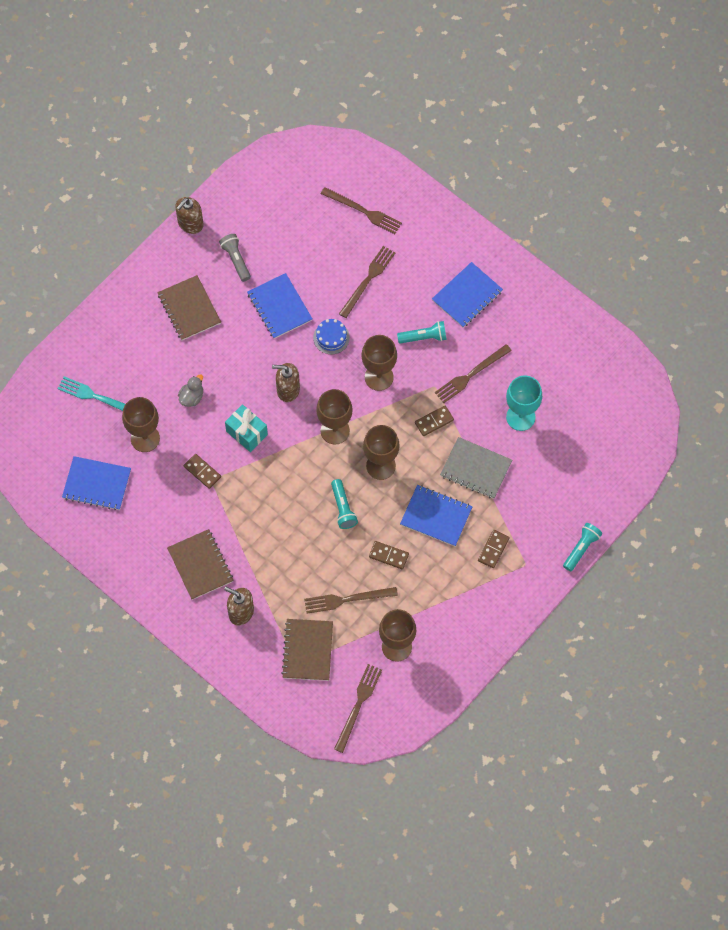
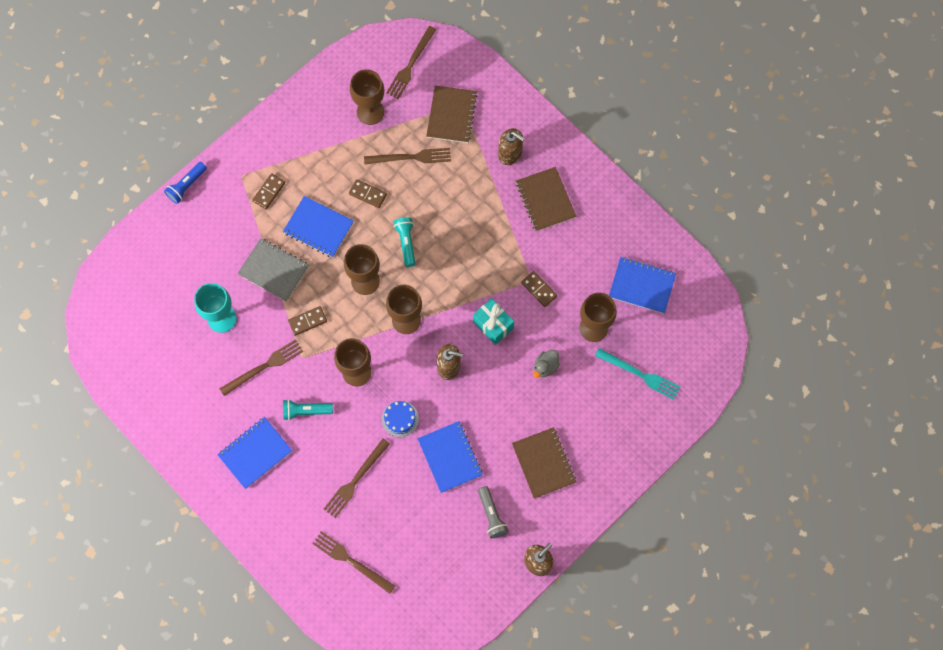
camera: 175 degrees left, 5 degrees up
turquoise flashlight [563,523,602,572] -> blue flashlight [164,162,207,204]

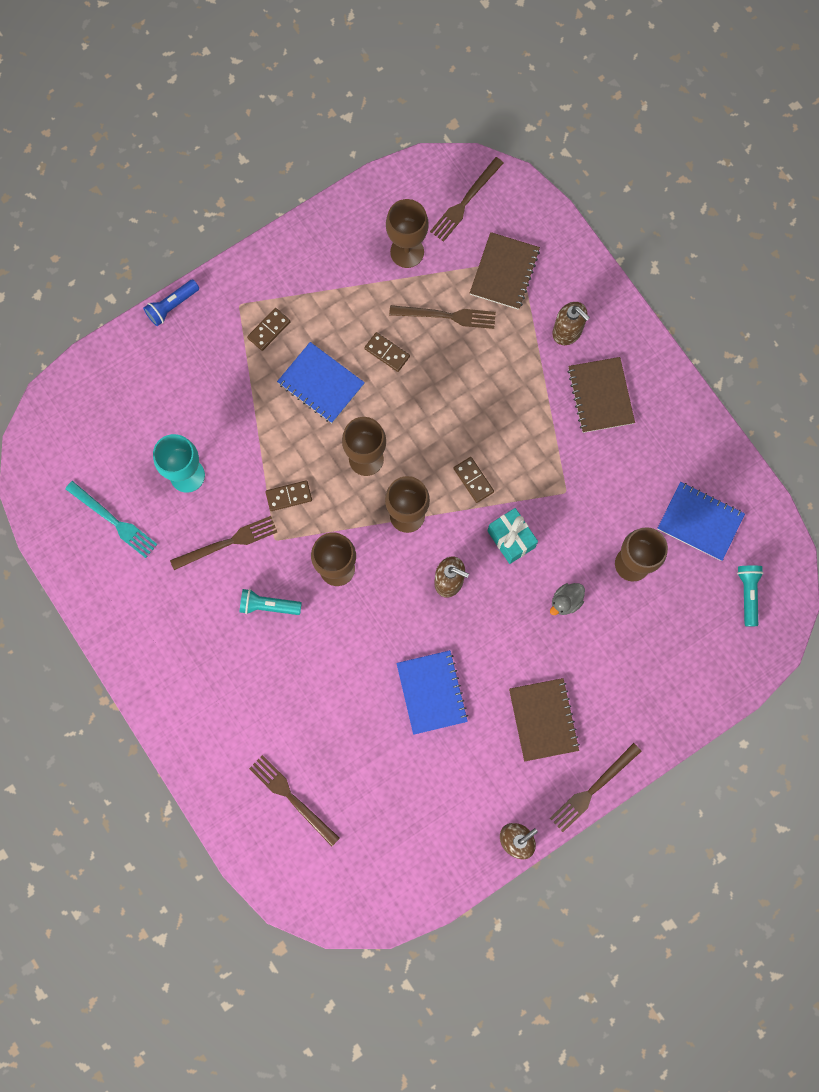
camera: 10 degrees right, 5 degrees up
blue notebook [217,417,293,489] -> none
grey notebook [237,238,309,302] -> none
brown fork [324,439,390,518] -> brown fork moved to [550,743,641,832]
blue cake [382,401,419,437] -> none
turquoise flashlight [393,217,415,267] -> turquoise flashlight moved to [737,566,764,626]
grey flashlight [478,486,509,538] -> none
brown domino [521,271,557,307] -> brown domino moved to [454,457,494,503]
turquoise fork [595,348,680,400] -> turquoise fork moved to [65,481,157,558]

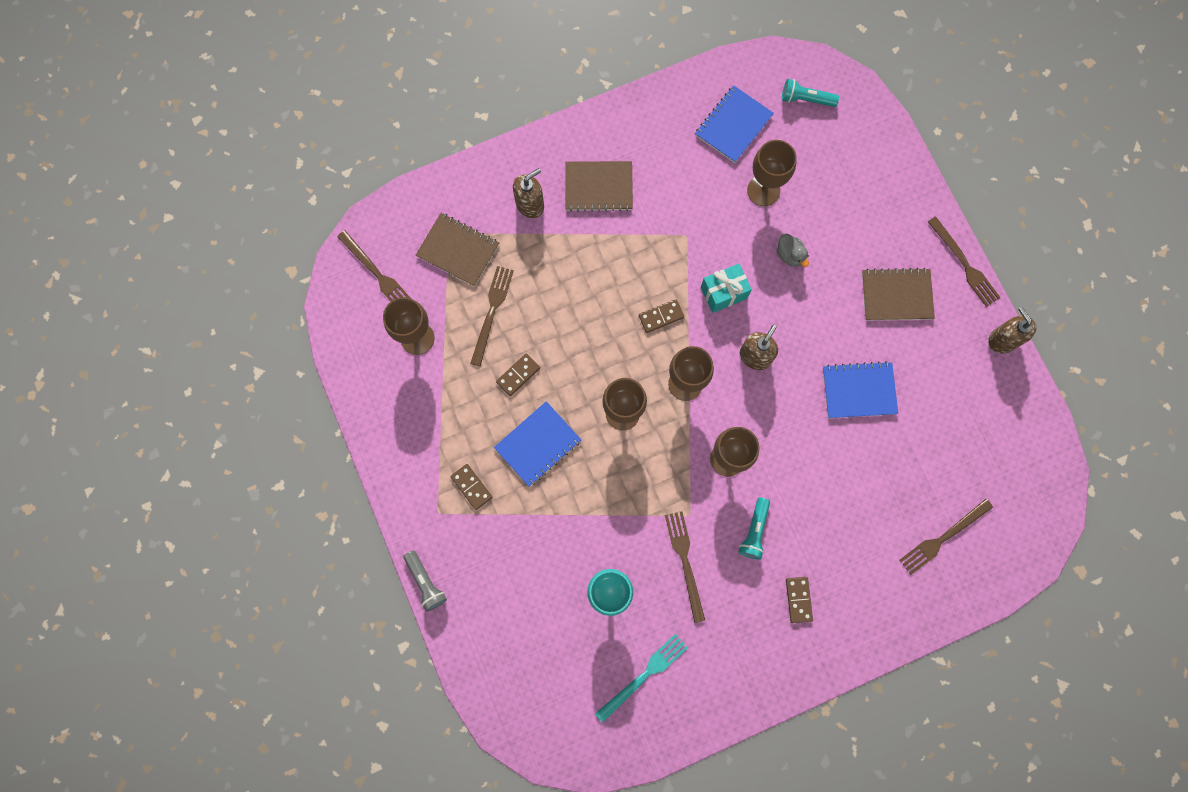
camera: 80 degrees left, 0 degrees up
blue flashlight [143,279,199,326] -> grey flashlight [403,550,447,612]
brown domino [265,480,312,511] -> brown domino moved to [786,577,813,623]

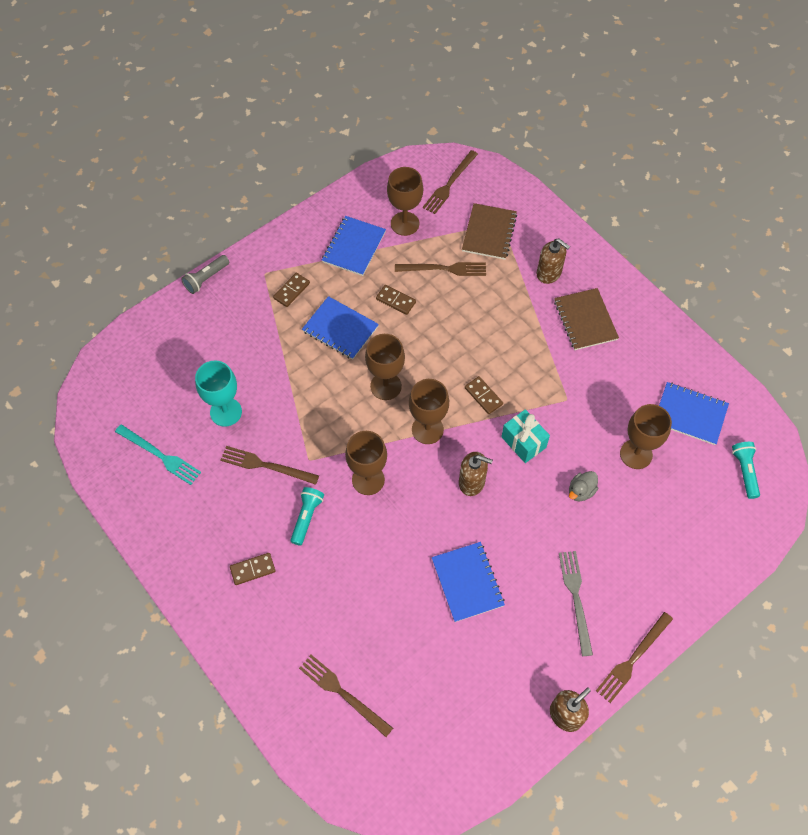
camera: 75 degrees right, 15 degrees down
brown fork [665,511,705,623] -> brown fork turned 135 degrees counterclockwise [220,446,319,485]
turquoise flashlight [738,498,770,560] -> turquoise flashlight turned 105 degrees clockwise [290,487,324,546]
brown notebook [862,268,935,321] -> grey fork [559,551,593,656]
none -> blue notebook [322,216,386,276]

